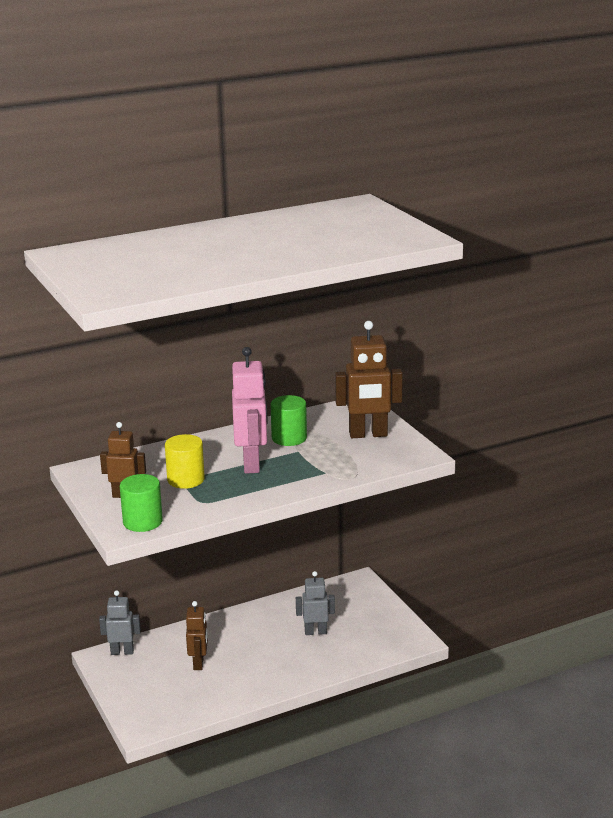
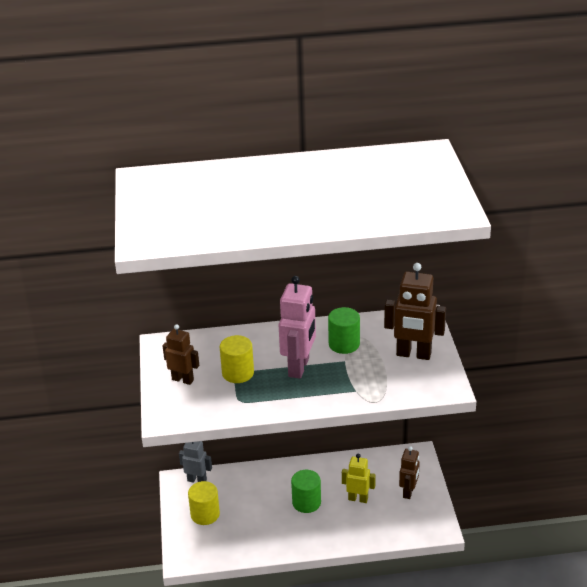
camera: 20 degrees right, 10 degrees up
green cylinder [120,474,163,532] -> green cylinder moved to [291,470,321,513]
brown robot [186,601,208,670] -> brown robot moved to [399,446,420,499]
grey robot [296,571,335,635] -> yellow robot [342,454,376,503]
none -> yellow cylinder [188,481,220,525]

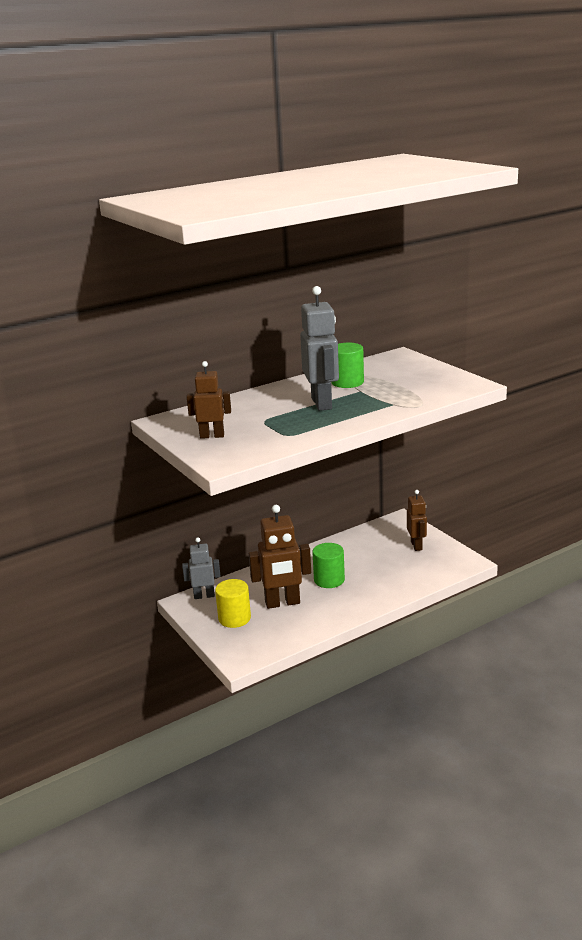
camera: 25 degrees left, 10 degrees down
yellow cylinder [220,335,254,383] -> none
pink robot [279,276,316,379] -> grey robot [300,286,339,411]
yellow robot [342,454,376,503] -> none
brown robot [384,263,446,360] -> brown robot moved to [249,505,311,609]

